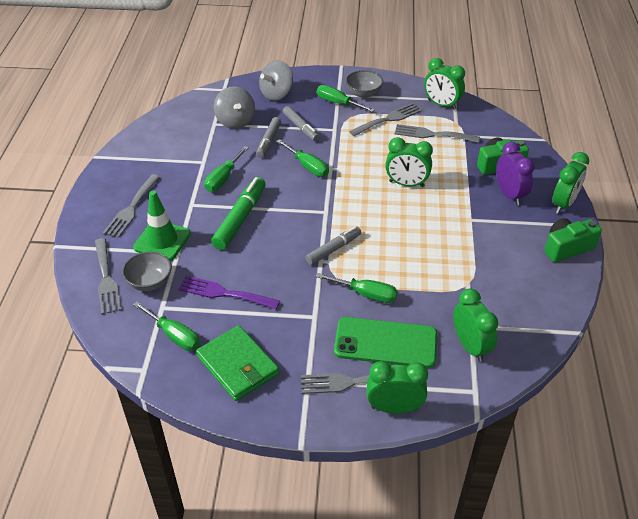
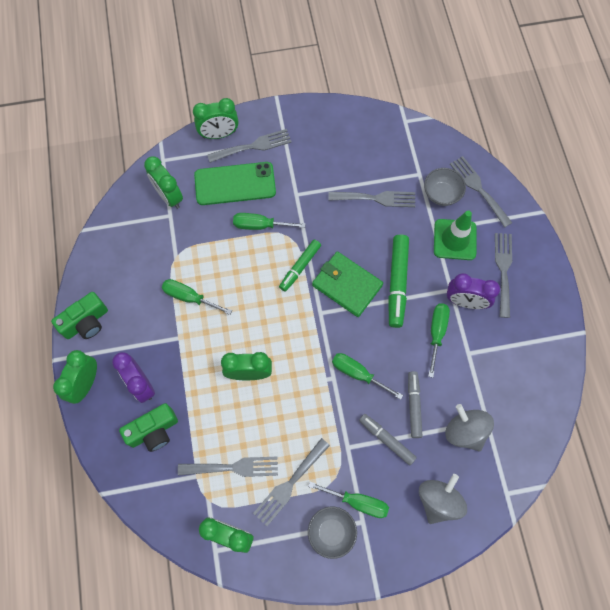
camera: 165 degrees right, 25 degrees up
green screwdriver [133,302,200,351] -> green screwdriver moved to [162,279,232,315]
purple fork [178,276,280,309] -> grey fork [328,191,415,207]
green wallet [196,325,279,401] -> green wallet moved to [312,251,383,317]
grey marker [305,226,361,265] -> green marker [279,240,321,292]
none -> purple clock [447,273,500,309]

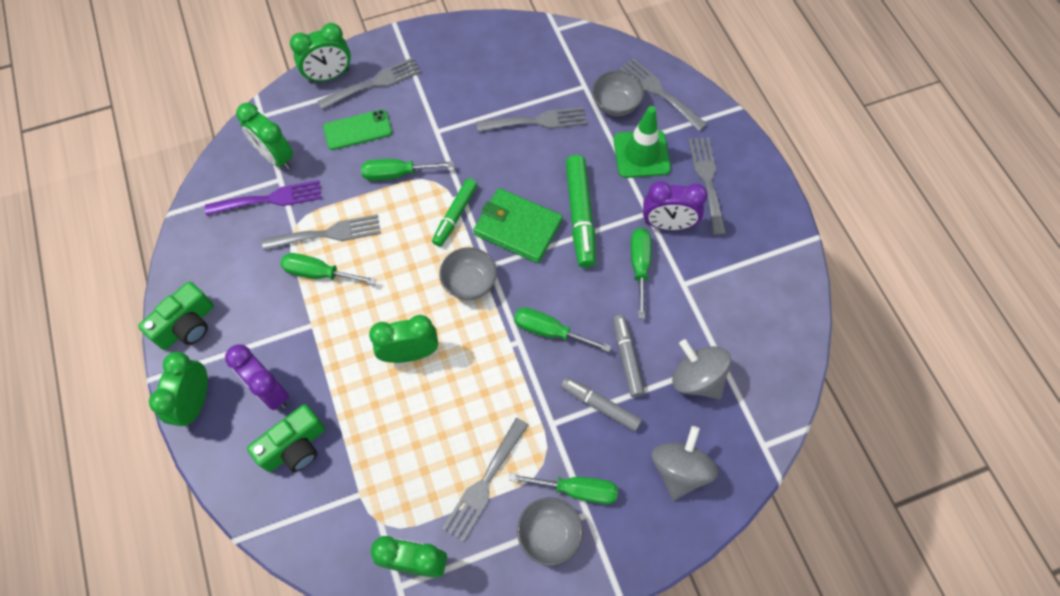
camera: 10 degrees left, 5 degrees down
grey fork [178,457,278,477] -> grey fork moved to [262,214,381,251]
green phone [194,162,276,205] -> green phone [323,109,392,150], size x0.65
none -> purple fork [205,180,322,216]
none -> grey bowl [439,247,497,300]

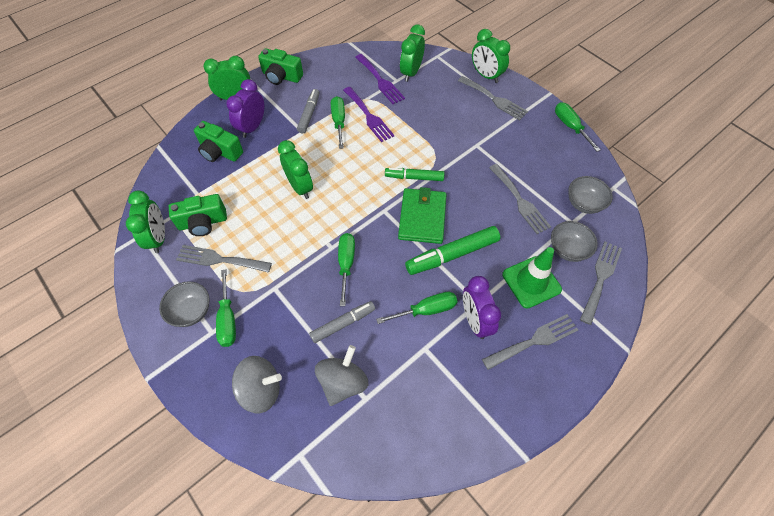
camera: 70 degrees right, 5 degrees down
grey fork [262,214,381,251] -> purple fork [343,87,394,142]
green phone [323,109,392,150] -> none
green screwdriver [361,159,454,181] -> green screwdriver moved to [555,102,601,151]
grey bowl [439,247,497,300] -> grey bowl moved to [568,176,613,214]
grey marker [561,377,642,431] -> grey marker moved to [297,89,319,133]
none -> green camera [169,194,227,236]

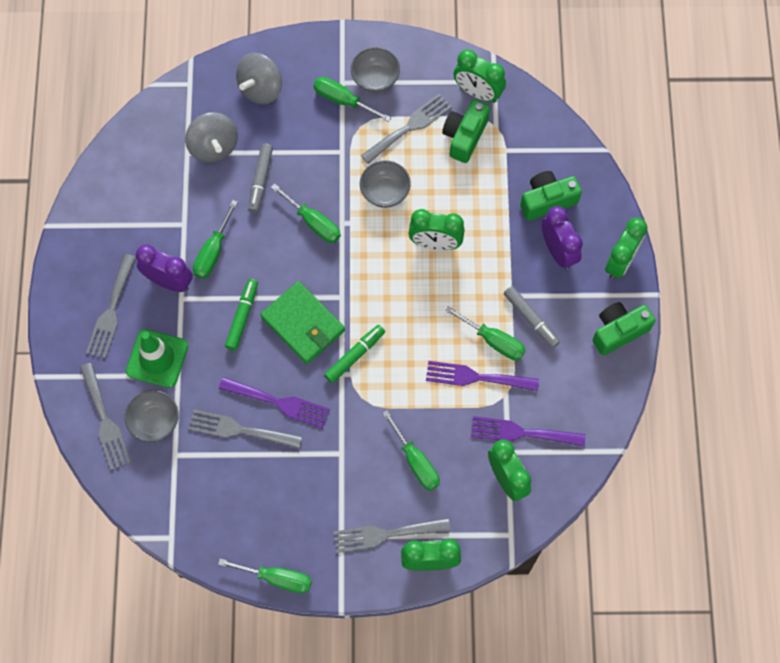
camera: 130 degrees right, 10 degrees up
green marker [405,226,500,275] -> green marker [225,279,258,350], size x0.65
grey bowl [568,176,613,214] -> grey bowl moved to [360,160,411,208]
none -> purple fork [219,377,330,428]
none -> green screwdriver [382,410,440,491]

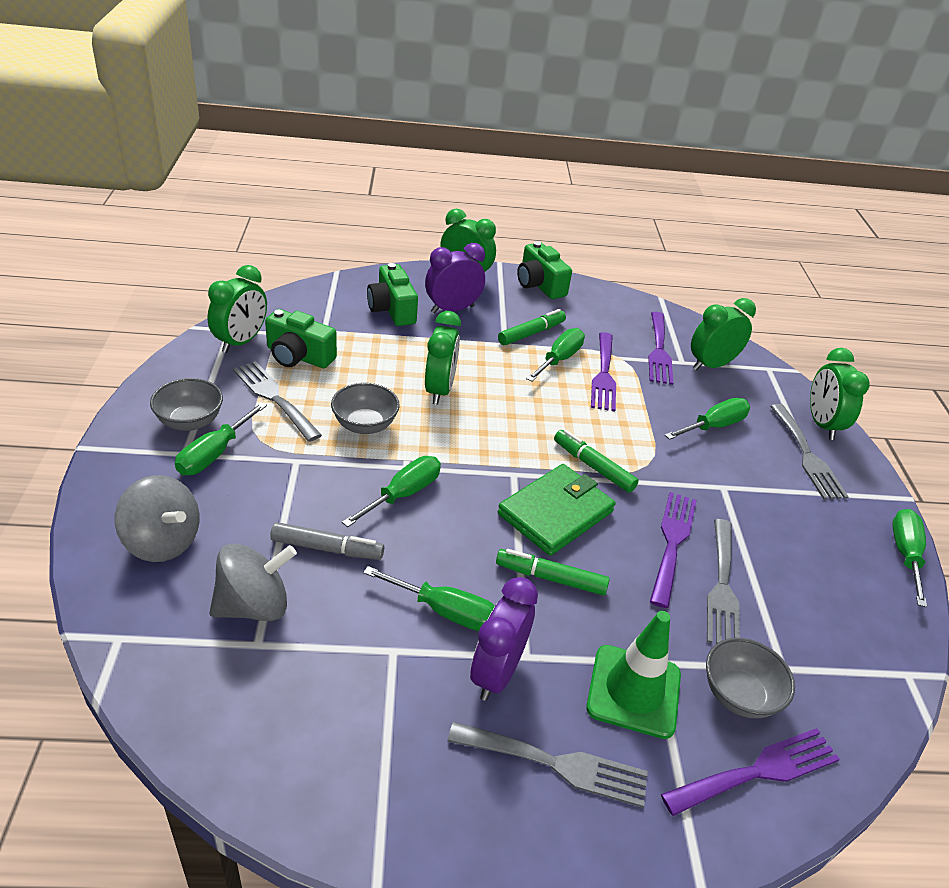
camera: 95 degrees left, 30 degrees down
grey fork [80,363,131,470] -> purple fork [661,728,840,816]
grey marker [504,286,560,348] -> green marker [498,309,566,345]

